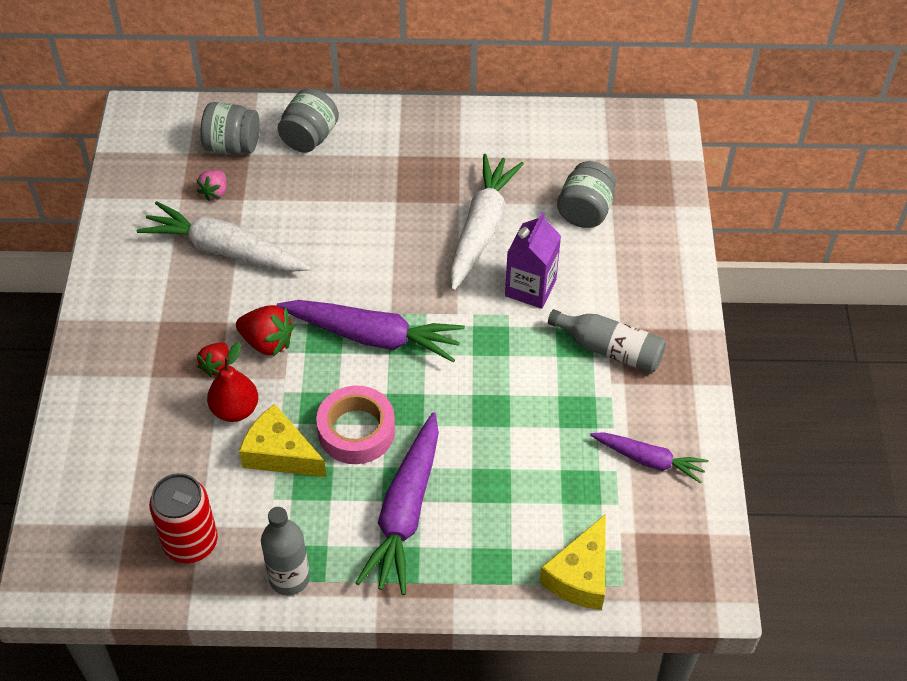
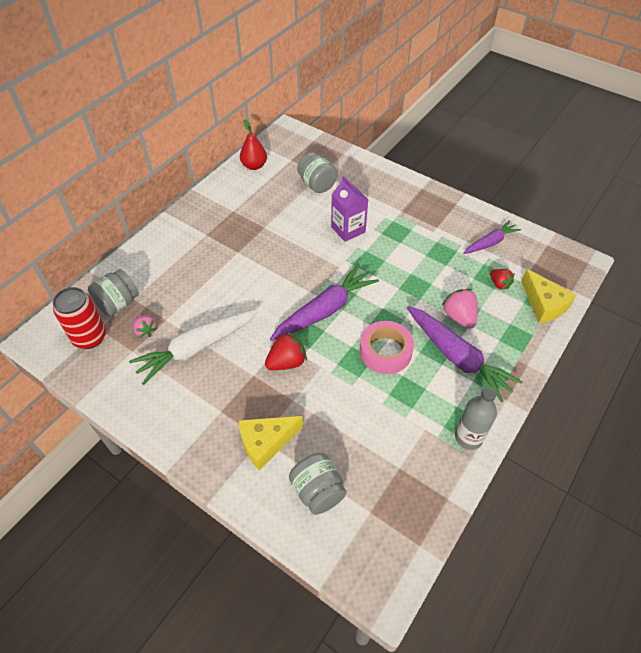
camera: 55 degrees left, 0 degrees up
red can [149,473,218,563] -> red can moved to [53,287,106,349]
red strawberry [197,342,229,377] -> red strawberry moved to [490,269,514,290]
red pear [207,342,258,422] -> red pear moved to [240,119,267,170]
yellow cheese [239,404,327,477] -> yellow cheese moved to [239,416,303,470]
grey jar [278,88,339,153] -> grey jar moved to [289,453,347,515]
white carrot [449,154,524,291] -> none
grey bottle [548,309,666,373] -> none
none -> pink strawberry [441,289,478,329]

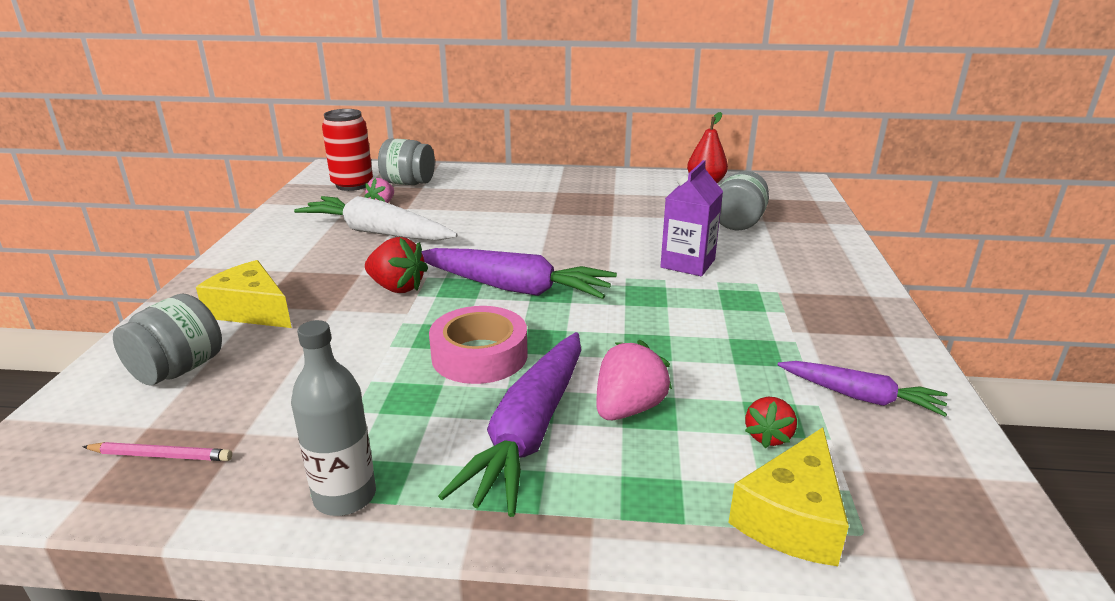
camera: 60 degrees right, 25 degrees down
none -> pink pencil [82,442,232,461]

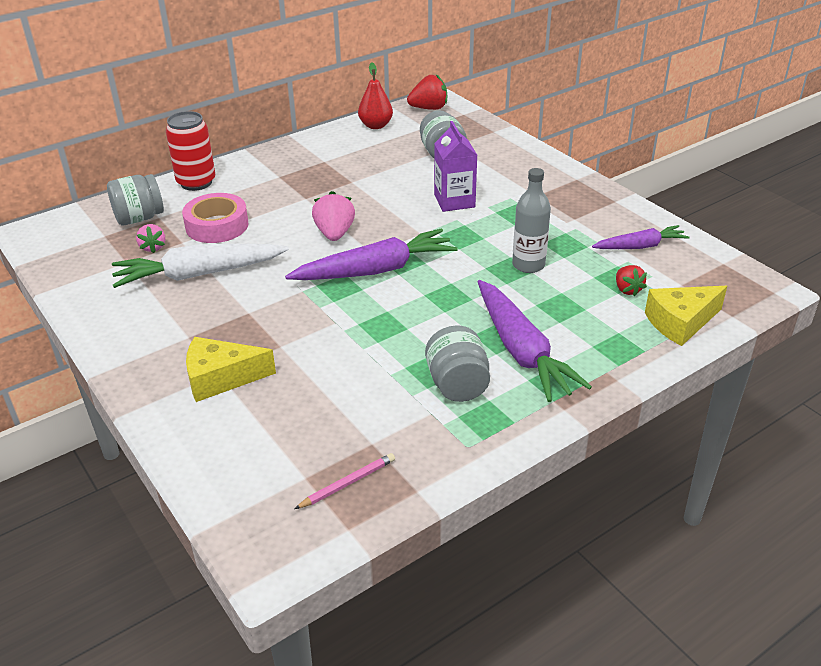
camera: 40 degrees left, 10 degrees up
grey jar [113,294,222,386] -> grey jar moved to [425,325,490,402]
grey bottle [291,320,376,516] -> grey bottle moved to [512,168,551,273]
red can [322,109,373,191] -> red can moved to [166,111,215,191]
red strawberry [365,237,428,293] -> red strawberry moved to [407,74,447,110]
pink tape [429,306,528,384] -> pink tape moved to [182,193,248,243]
pink strawberry [596,340,672,420] -> pink strawberry moved to [312,191,355,241]
yellow cheese [728,427,849,566] -> yellow cheese turned 75 degrees clockwise [645,286,727,346]

